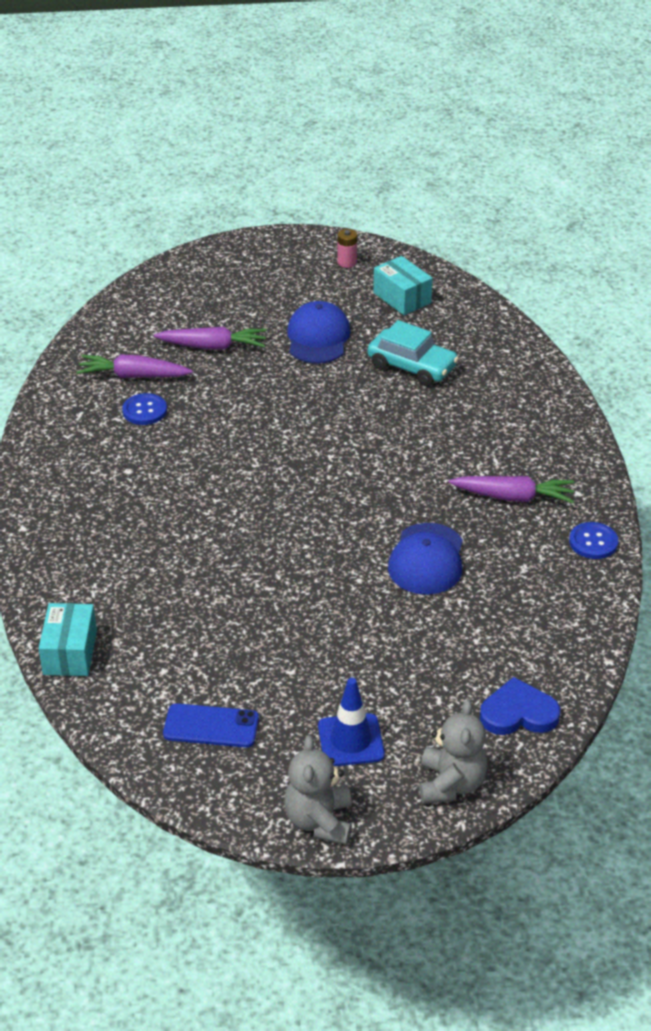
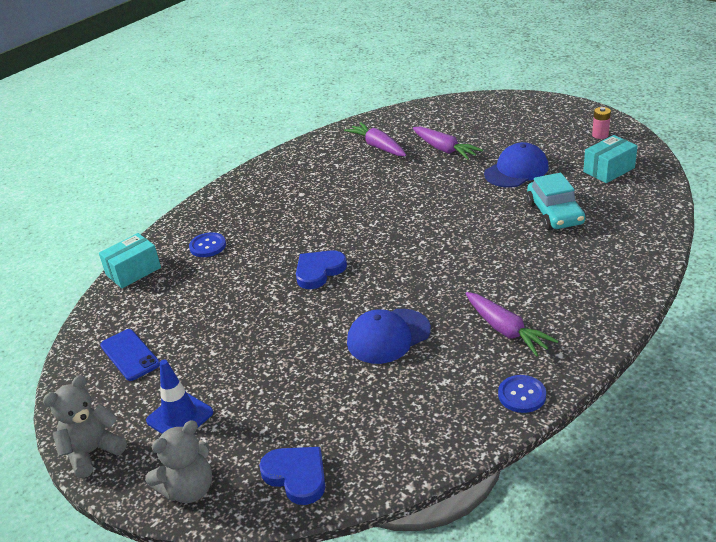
camera: 50 degrees right, 5 degrees down
blue button [122,393,167,425] -> blue button moved to [189,232,226,257]
turquoise box [373,256,433,315] -> turquoise box turned 45 degrees clockwise [583,135,638,183]
none -> blue heart [296,250,347,289]

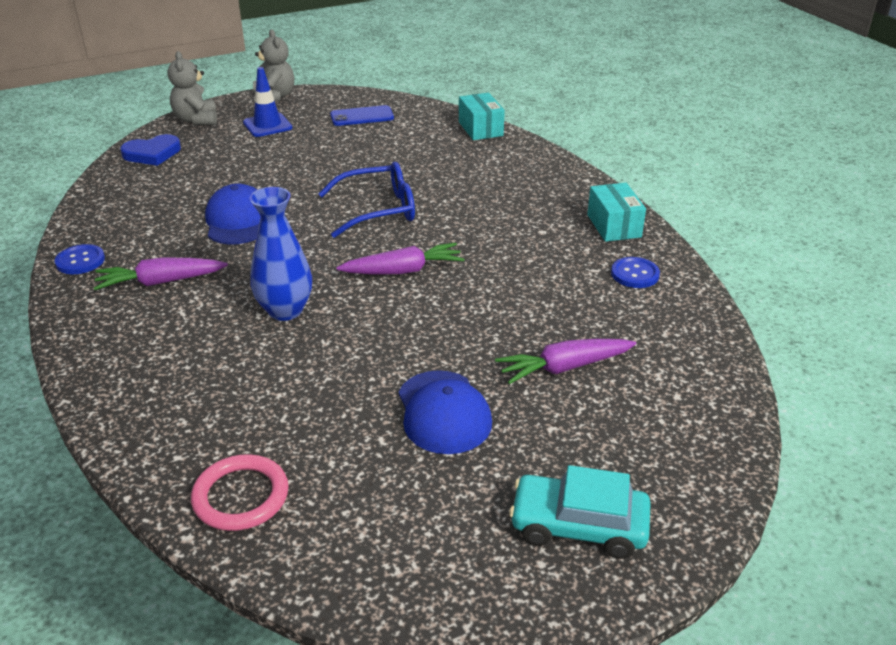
camera: 110 degrees right, 0 degrees up
blue button [189,232,226,257] -> blue button moved to [611,257,660,288]
blue heart [296,250,347,289] -> blue glasses [318,162,415,238]
purple carrot [344,122,406,156] -> purple carrot moved to [336,242,464,275]
turquoise car [527,173,585,230] -> turquoise car moved to [509,465,651,559]
turquoise box [583,135,638,183] -> turquoise box moved to [587,183,646,242]
pink battery [592,107,611,139] -> none
none -> pink ring [191,454,289,531]
none -> blue vase [250,187,312,321]

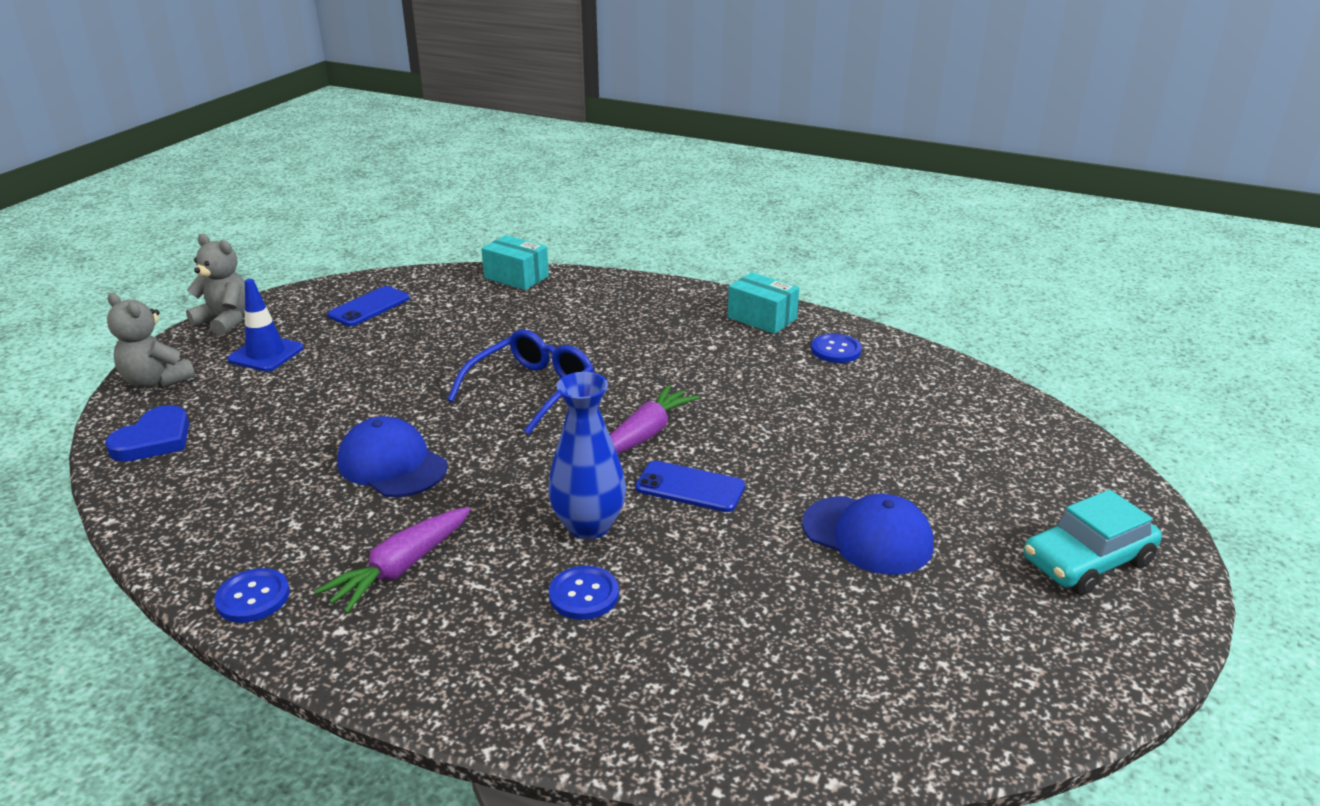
camera: 40 degrees left, 5 degrees down
pink ring [191,454,289,531] -> none
purple carrot [495,339,636,384] -> none
none -> blue button [549,566,619,620]
none -> blue phone [635,461,745,512]

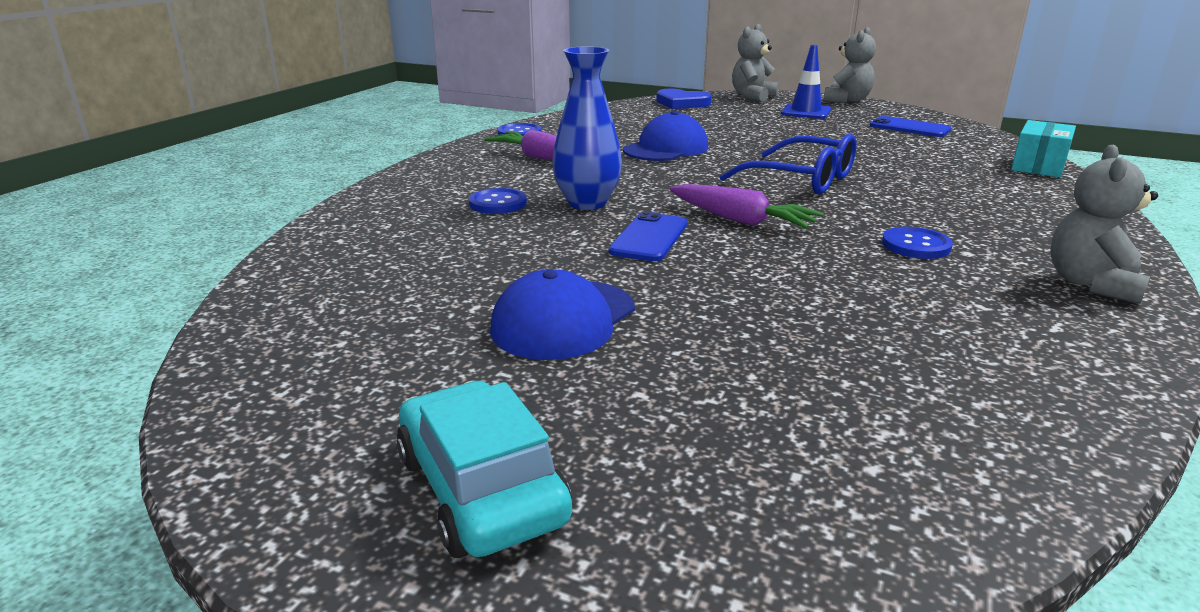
camera: 90 degrees right, 5 degrees down
turquoise box [728,272,799,334] -> grey teddy bear [1050,144,1158,304]
blue button [811,334,862,363] -> blue button moved to [882,227,953,259]

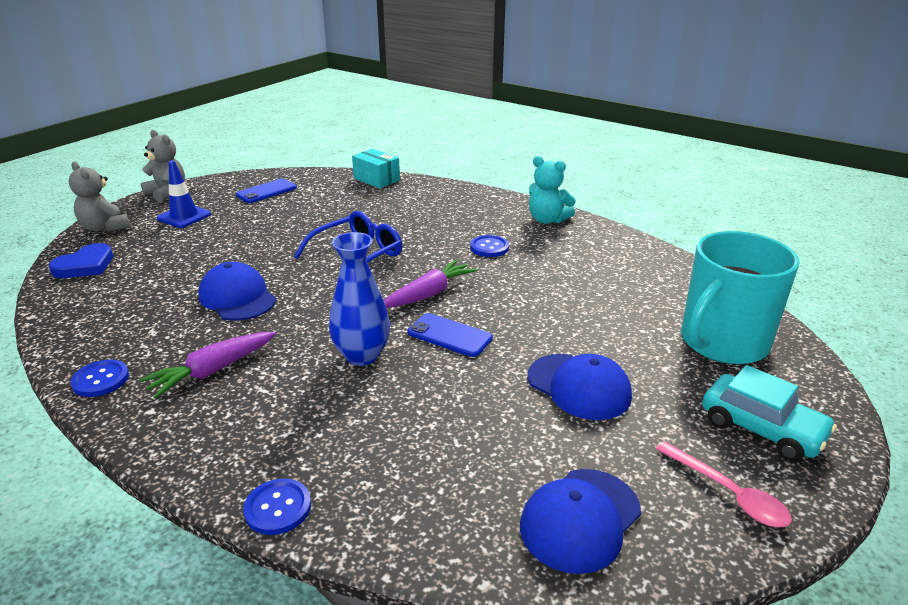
camera: 80 degrees left, 5 degrees up
turquoise car [396,381,573,558] -> turquoise car turned 120 degrees counterclockwise [702,365,837,461]
blue button [469,188,527,214] -> blue button moved to [243,479,311,535]
grey teddy bear [1050,144,1158,304] -> turquoise teddy bear [529,156,576,224]
none -> blue cap [520,469,641,574]
none -> pink spoon [656,441,792,527]
none -> turquoise mug [681,231,800,365]

